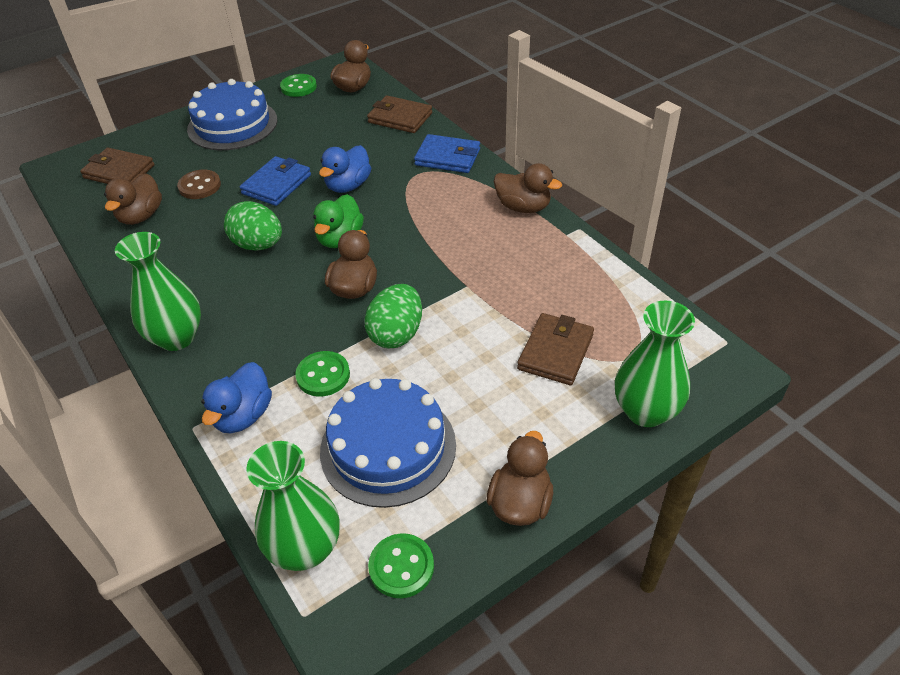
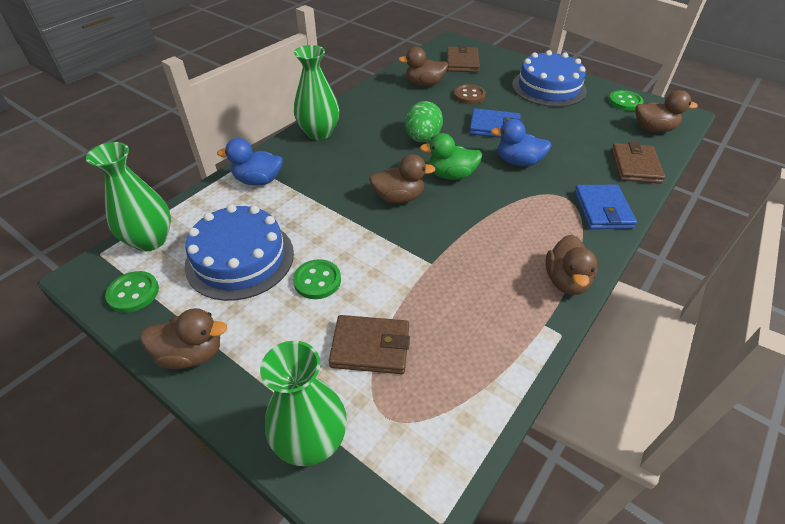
camera: 70 degrees right, 0 degrees up
green button [295,351,350,397] -> green button moved to [293,259,341,299]
green egg [365,284,422,348] -> none

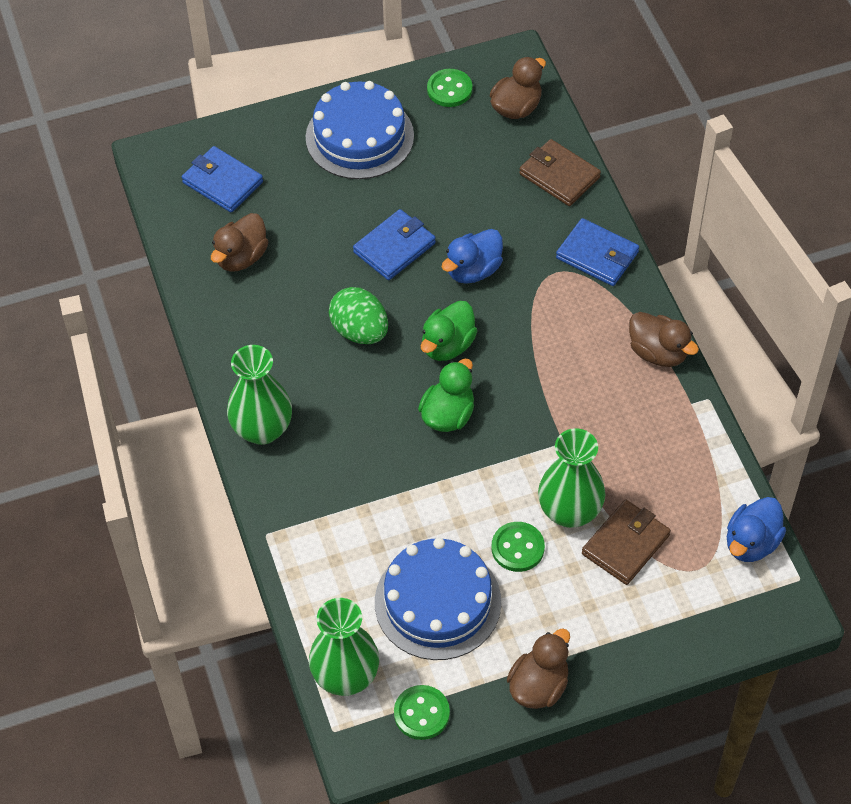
camera: 55 degrees left, 10 degrees up
blue duck [217,138,283,185] -> blue duck moved to [727,497,786,562]
green vase [260,341,347,466] -> green vase moved to [538,428,605,528]
brown duck [369,154,436,203] -> green duck [418,359,474,432]
brown wallet [447,45,480,72] -> blue wallet [182,146,263,212]
brown button [454,84,486,104] -> none

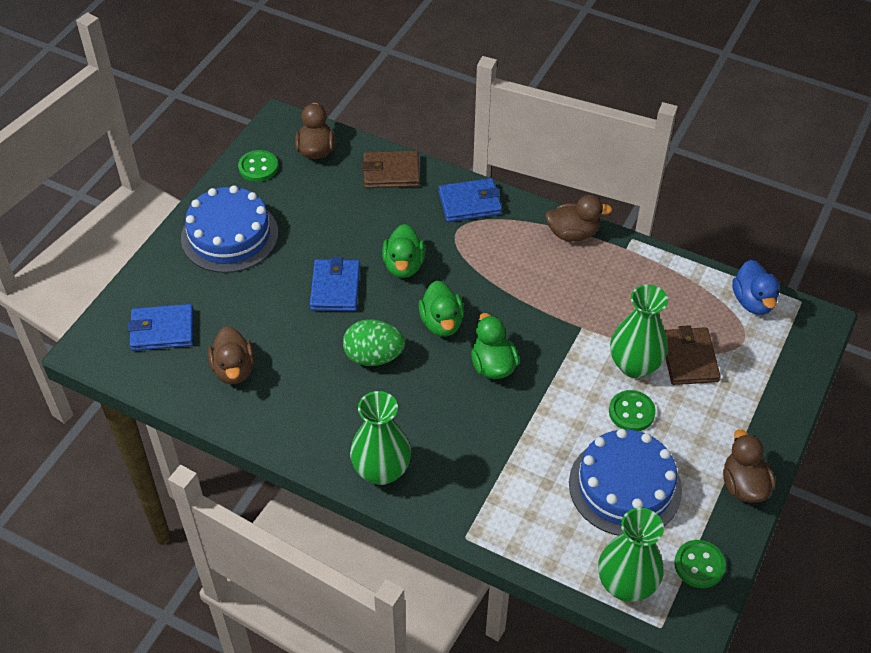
camera: 45 degrees left, 5 degrees down
blue duck [442,229,503,284] -> green duck [382,224,425,278]

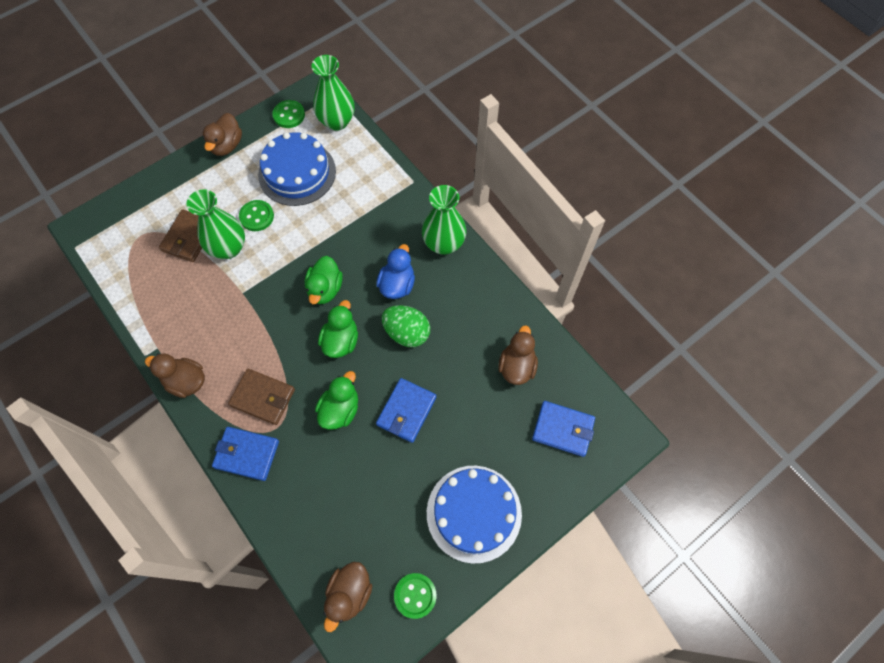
camera: 155 degrees left, 15 degrees up
brown wallet [362,151,420,188] -> brown wallet moved to [228,369,295,425]
blue duck [732,260,780,315] -> blue duck moved to [376,244,415,299]

